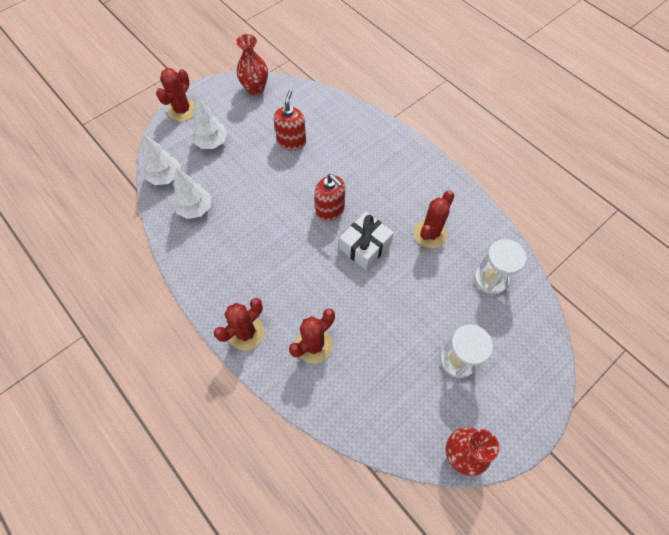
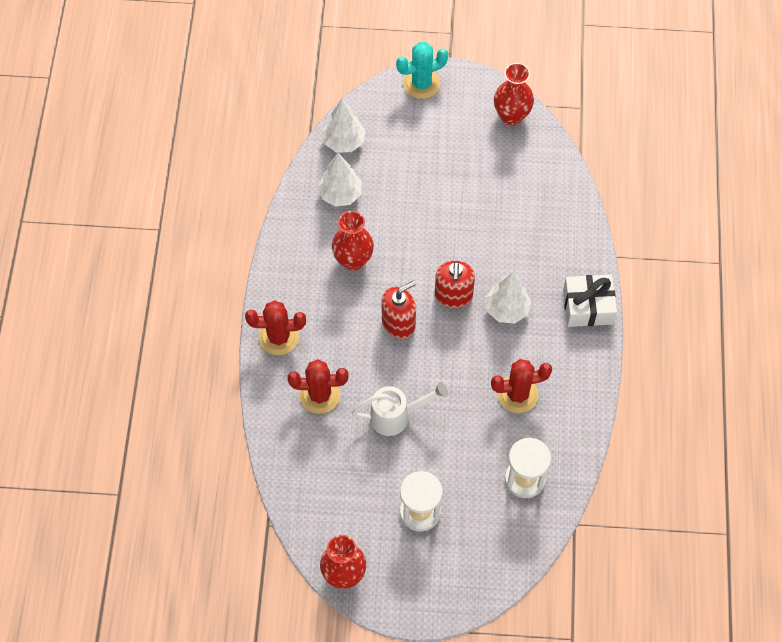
camera: 45 degrees right, 0 degrees up
red cactus [156,68,195,121] -> turquoise cactus [396,42,448,99]
white tree [192,96,227,149] -> white tree moved to [485,272,531,324]
red soap dispenser [273,90,306,150] -> red soap dispenser moved to [382,281,416,339]
white gift [339,212,394,270] -> white gift moved to [563,275,617,327]
none -> red vase [332,211,374,271]
none -> white watering can [352,382,448,436]

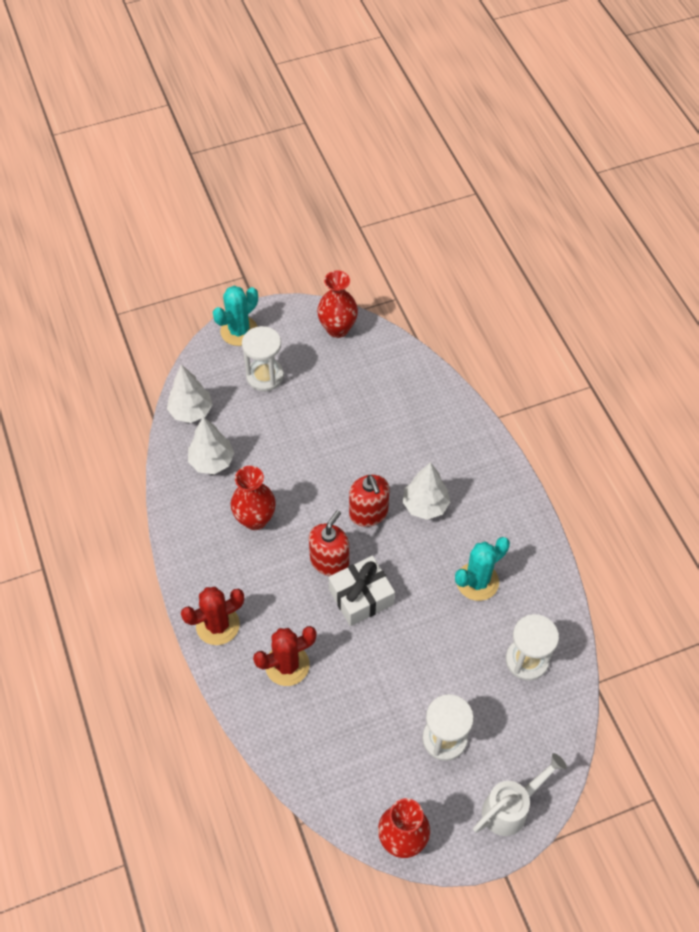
camera: 25 degrees left, 5 degrees down
white watering can [352,382,448,436] -> white watering can moved to [473,753,567,836]
red cactus [491,359,552,413] -> turquoise cactus [455,537,510,601]
white gift [563,275,617,327] -> white gift moved to [328,556,395,626]
none -> white hourglass [242,326,284,391]

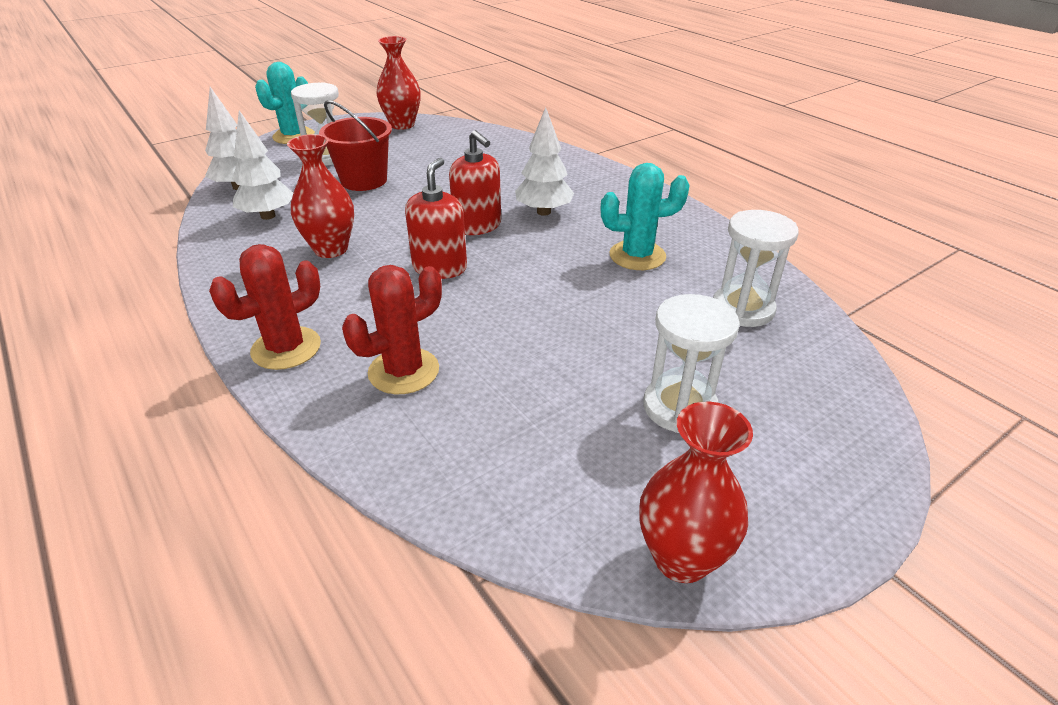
camera: 15 degrees left, 20 degrees down
white gift [328,556,395,626] -> none
turquoise cactus [455,537,510,601] -> turquoise cactus turned 45 degrees clockwise [601,163,690,270]
white watering can [473,753,567,836] -> none
none -> red bucket [319,100,392,191]

